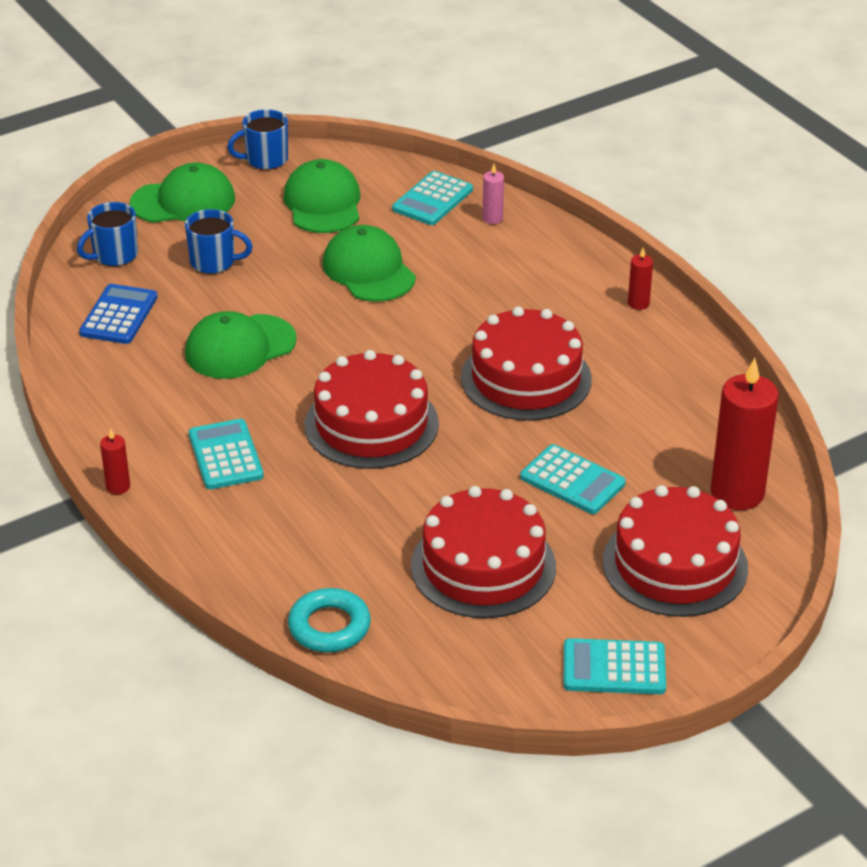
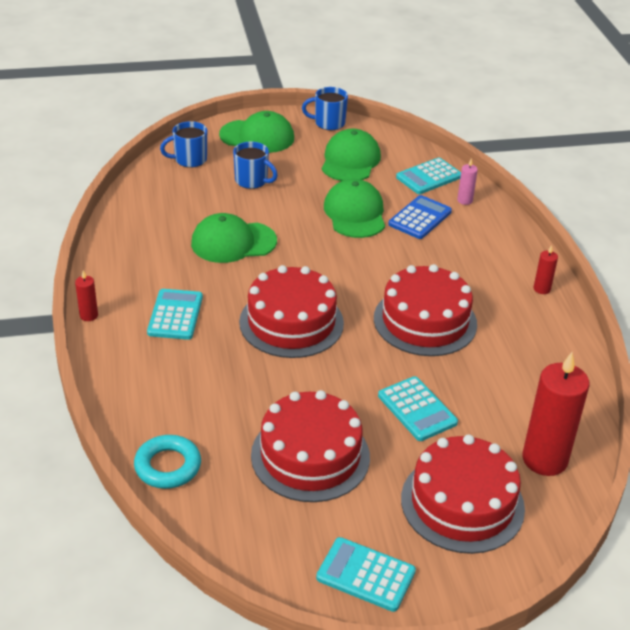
camera: 20 degrees right, 0 degrees up
blue calculator [79,284,158,344] -> blue calculator moved to [388,195,452,239]

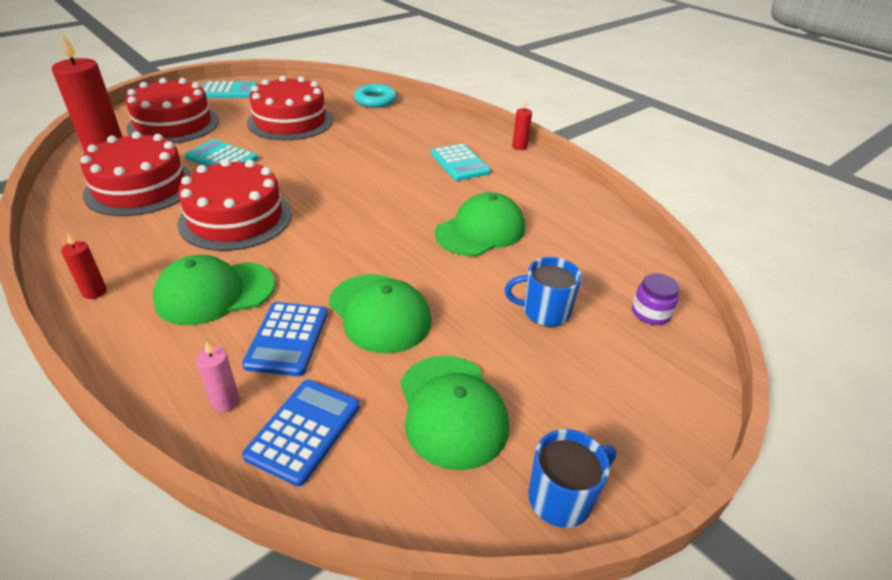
camera: 150 degrees right, 0 degrees up
blue mug [160,121,207,168] -> purple jar [632,273,679,325]
green cap [219,111,294,153] -> green cap moved to [153,255,275,325]
red cake [239,265,344,358] -> red cake moved to [80,132,192,216]
turquoise calculator [396,157,461,194] -> blue calculator [242,380,360,486]

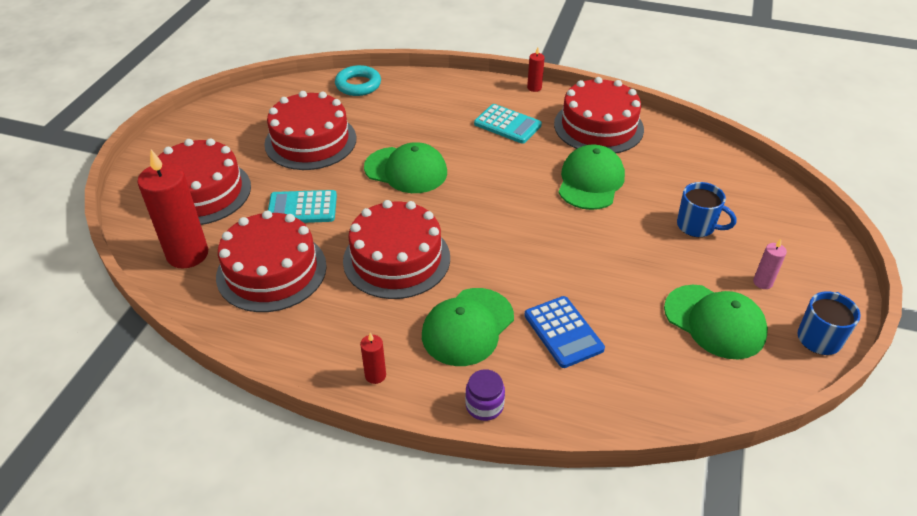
camera: 30 degrees left, 5 degrees up
pink candle [196,341,240,412] -> pink candle moved to [753,239,787,289]
turquoise calculator [202,81,257,98] -> none
blue calculator [242,380,360,486] -> none
green cap [329,274,431,353] -> green cap moved to [364,142,447,193]
blue mug [505,257,582,327] -> blue mug turned 120 degrees counterclockwise [677,182,737,237]
purple jar [632,273,679,325] -> purple jar moved to [465,369,505,421]
none -> red cake [554,77,644,153]

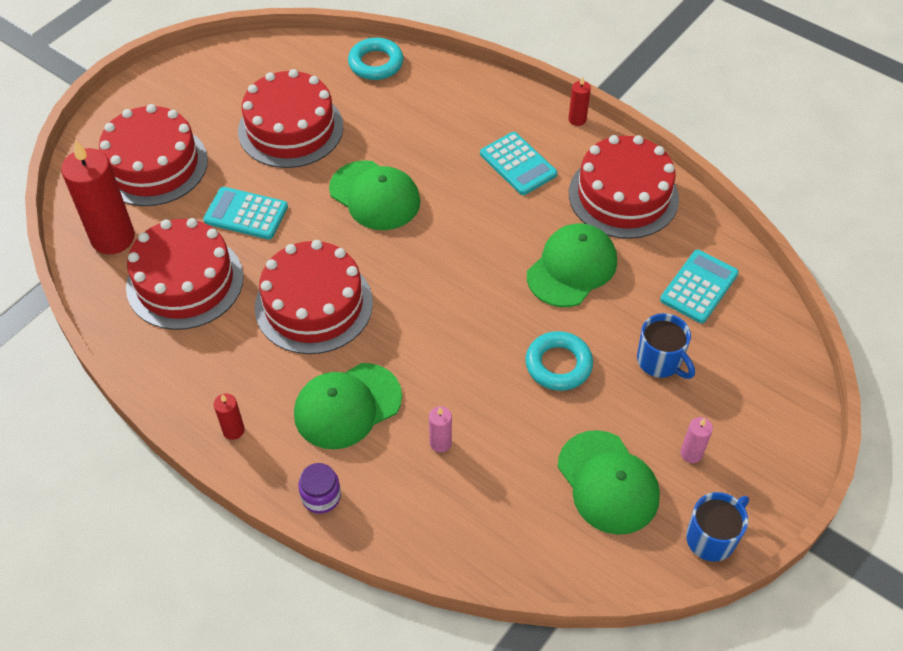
camera: 20 degrees right, 10 degrees up
blue calculator [524,296,605,368] -> pink candle [429,406,452,452]
none -> turquoise ring [525,331,593,391]
none -> turquoise calculator [660,250,739,323]

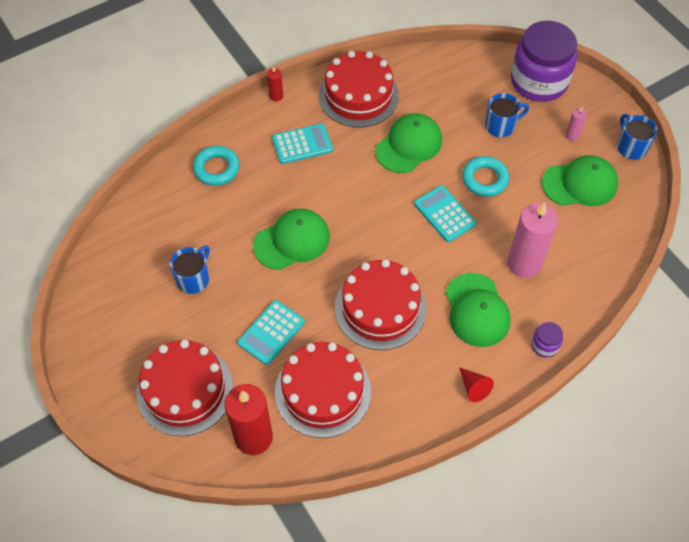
camera: 70 degrees left, 5 degrees up
red candle [214,393,245,440] -> red cone [459,367,494,402]
red cake [238,69,343,168] -> blue mug [170,245,210,294]
turquoise ring [348,38,403,80] -> turquoise ring moved to [193,146,239,186]
pink candle [429,406,452,452] -> pink candle [507,202,558,278], size x2.23
green cap [527,223,617,307] -> green cap turned 75 degrees clockwise [375,113,442,173]
turquoise calculator [660,250,739,323] -> turquoise calculator moved to [414,185,476,242]
none -> purple jar [511,21,577,102]

